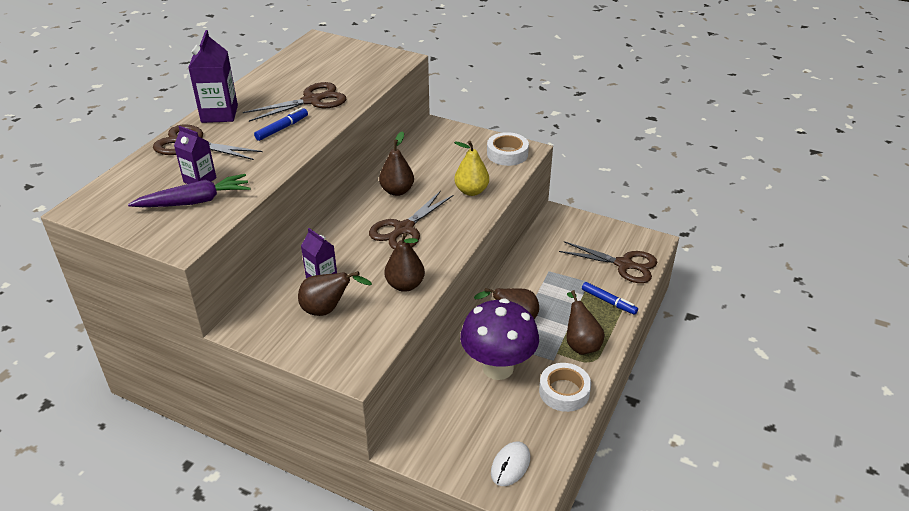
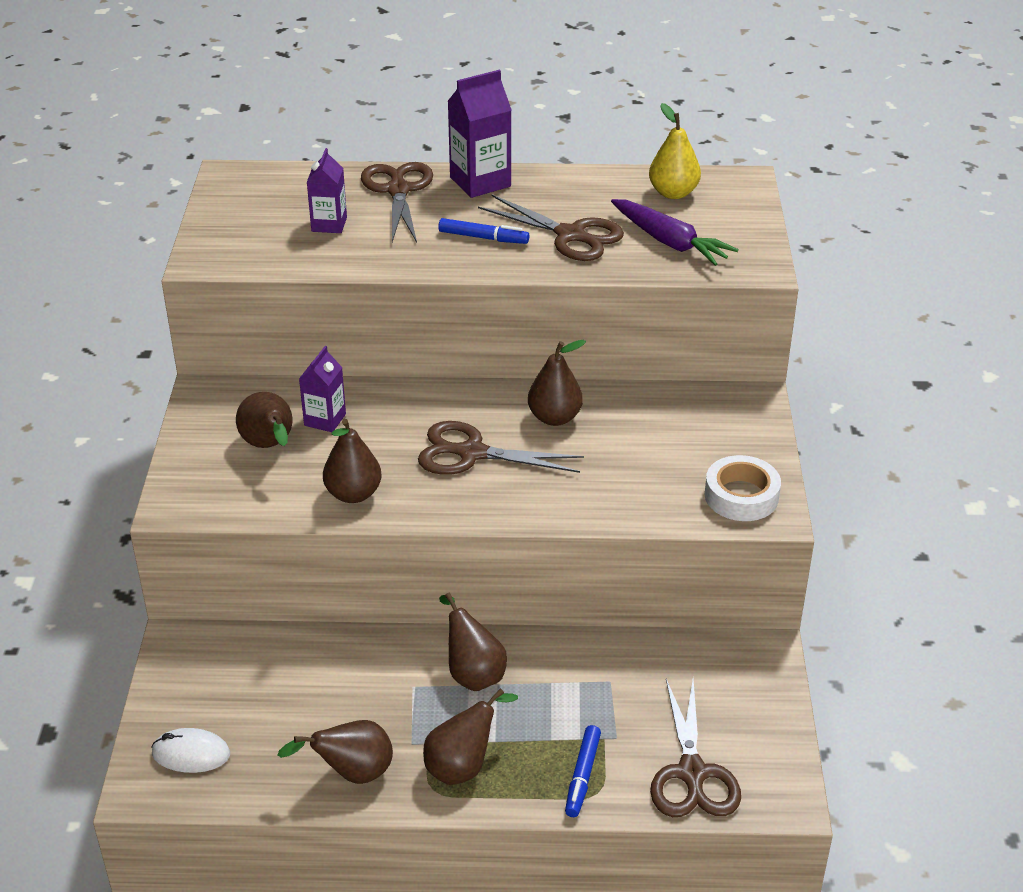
camera: 65 degrees right, 0 degrees up
purple carrot [128,174,250,207] -> purple carrot moved to [611,199,738,266]
yellow pear [454,141,489,196] -> yellow pear moved to [649,103,701,199]
purple mushroom [460,298,539,380] -> none
white tape [539,363,591,412] -> brown pear [277,720,393,784]

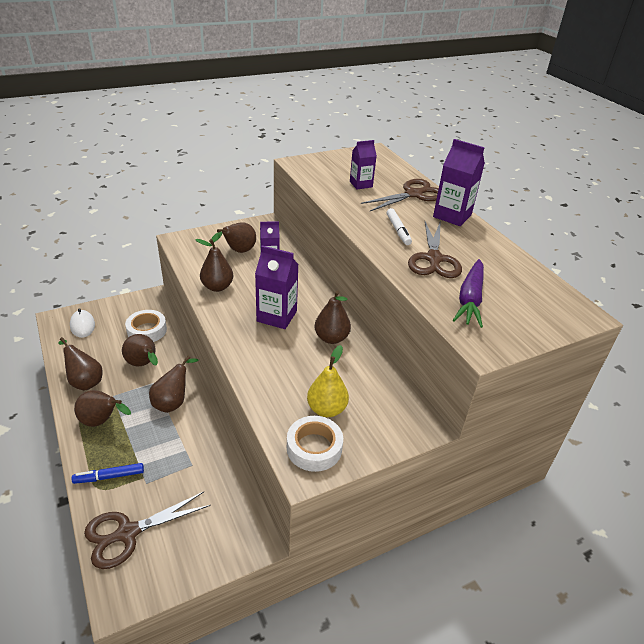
camera: 60 degrees right, 0 degrees up
brown scissors [418,421,584,475] -> purple carton [255,246,299,329]
blue marker [438,218,529,244] -> white marker [387,208,412,245]
yellow pear [649,103,701,199] -> yellow pear moved to [307,345,349,417]
none -> brown pear [122,334,158,366]
none -> white tape [125,310,167,342]

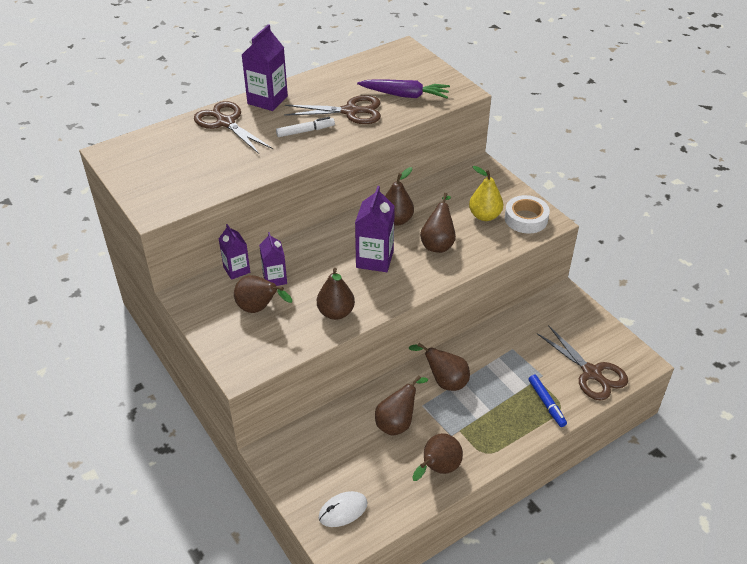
camera: 95 degrees left, 5 degrees up
brown pear [74,390,131,427] -> brown pear moved to [420,193,456,253]
white tape [125,310,167,342] -> none
purple carton [350,140,377,190] -> purple carton moved to [219,224,250,280]

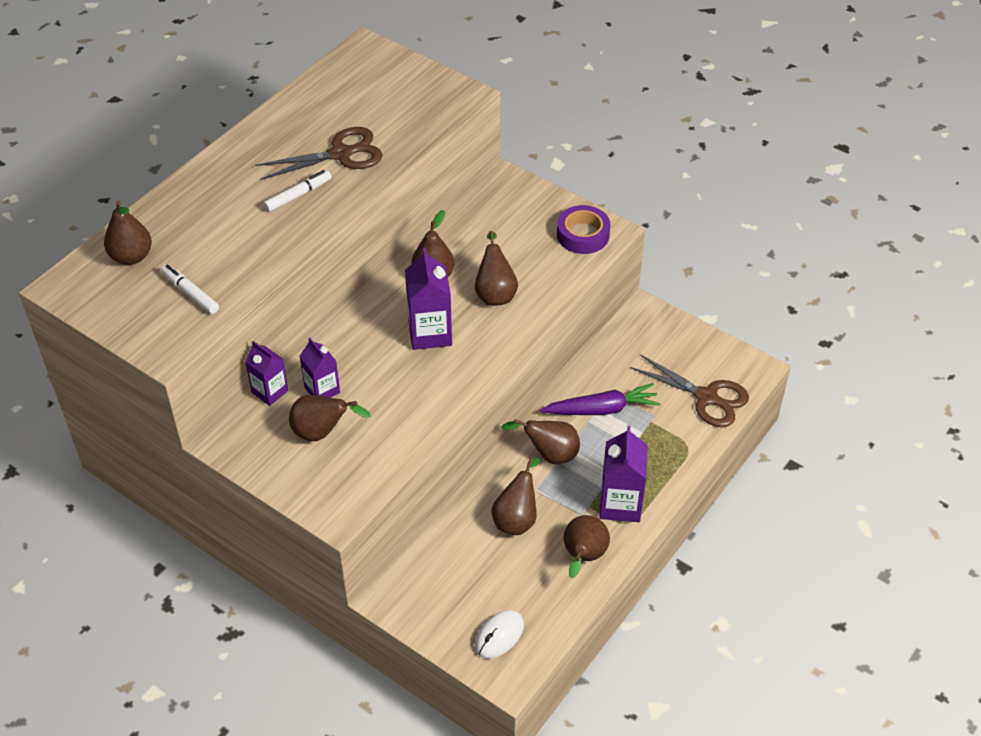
camera: 20 degrees left, 5 degrees up
brown scissors [194,101,273,154] -> none
purple carton [242,24,288,111] -> purple carton moved to [599,426,648,522]
brown pear [317,268,355,320] -> brown pear moved to [104,200,152,265]
purple carrot [357,79,450,98] -> purple carrot moved to [540,383,661,415]
yellow pear [469,166,503,221] -> none
white tape [505,195,550,234] -> purple tape [557,205,610,254]
blue marker [529,374,567,427] -> none
none -> white marker [161,264,219,314]

